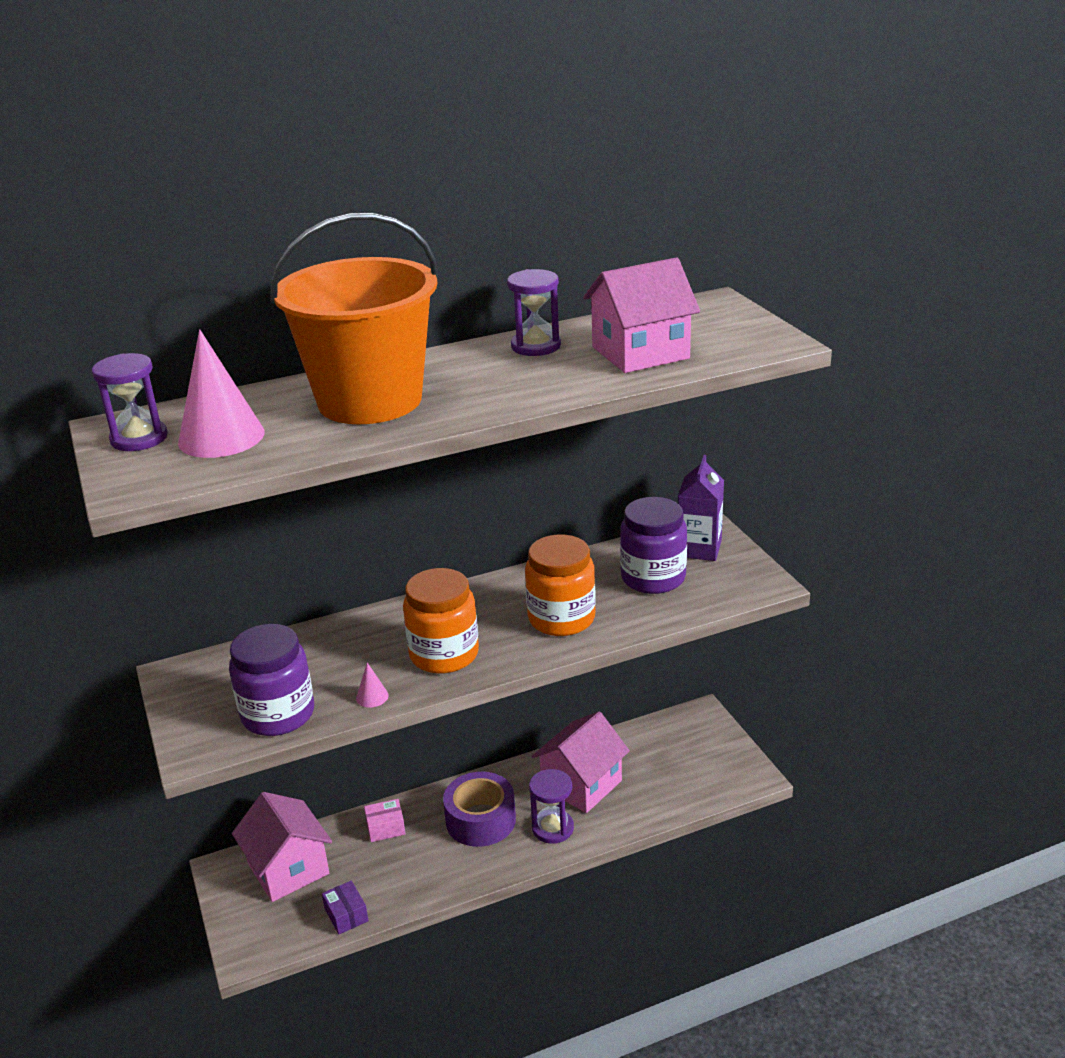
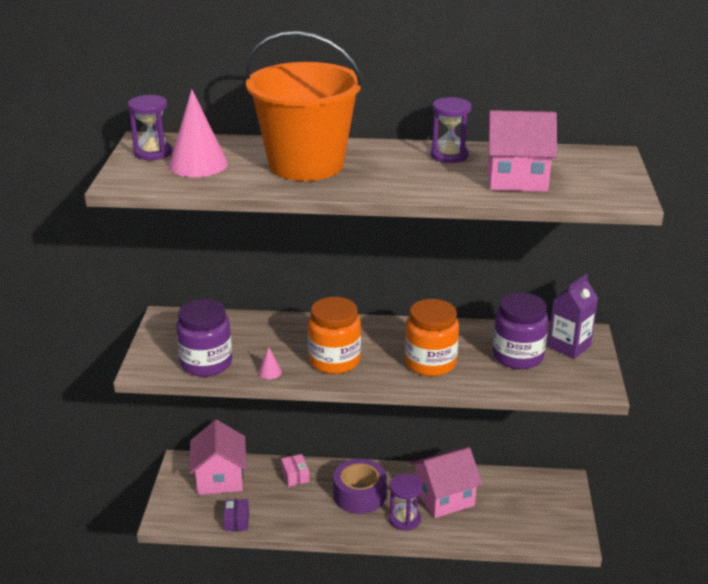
camera: 25 degrees right, 0 degrees up
pink box [364,799,405,842] -> pink box turned 60 degrees clockwise [281,454,309,487]

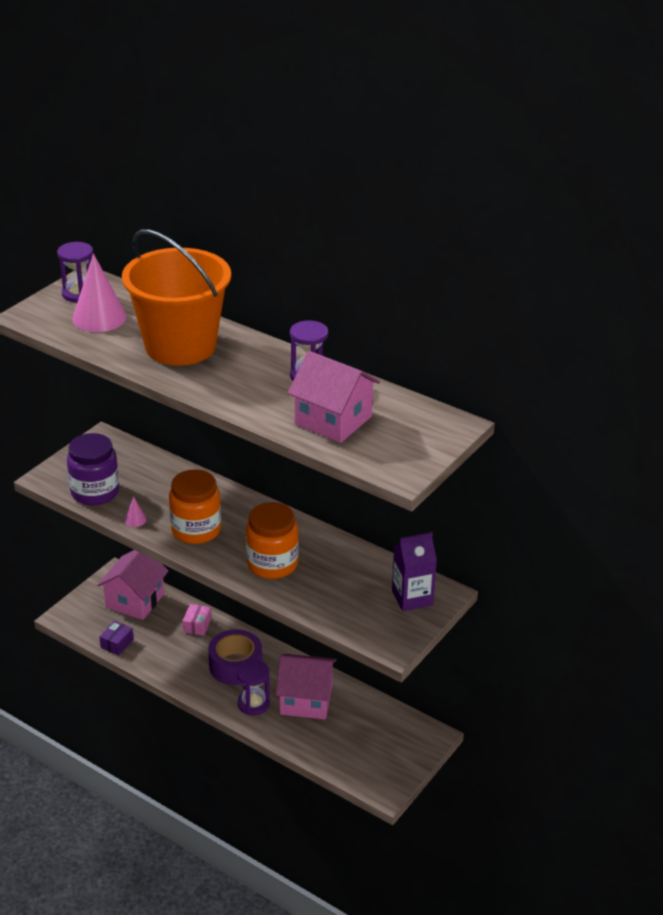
camera: 30 degrees right, 5 degrees up
purple jar [493,292,548,369] -> none

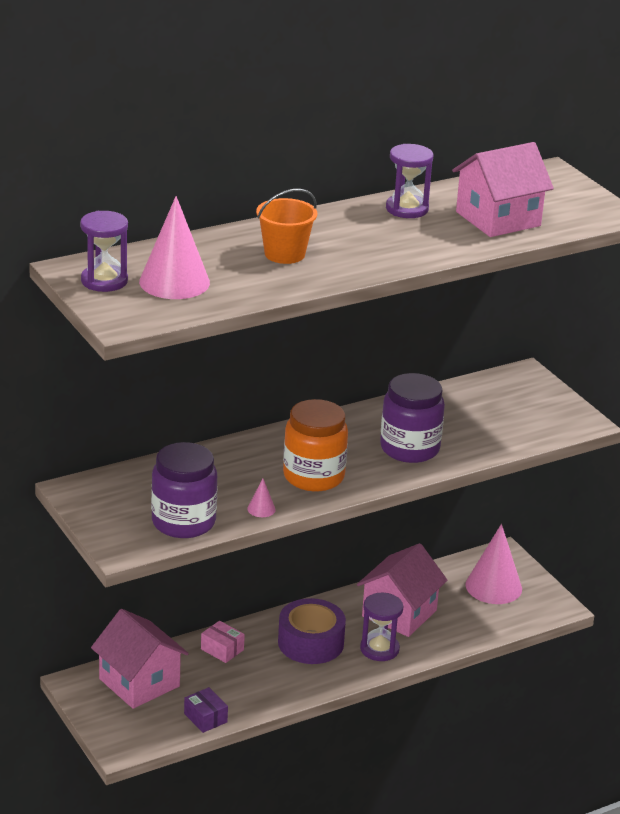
camera: 65 degrees left, 5 degrees down
orange bucket [122,229,231,366] -> orange bucket [256,189,317,264], size x0.46
orange jar [246,502,299,579] -> purple jar [380,373,445,463]
purple carton [392,532,437,611] -> none
none -> pink cone [465,524,522,604]

